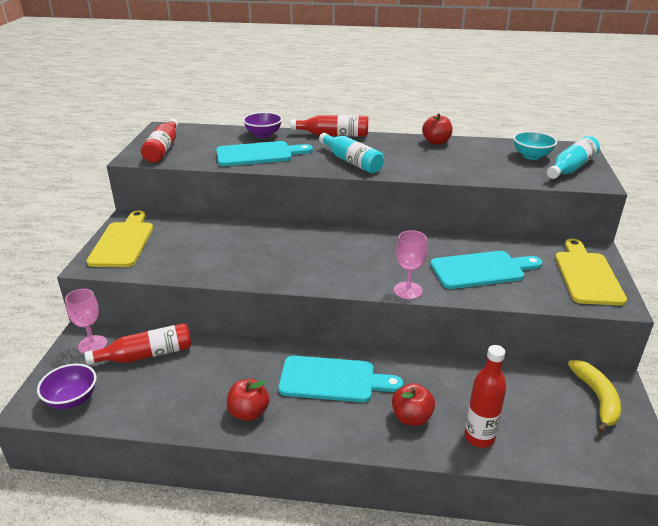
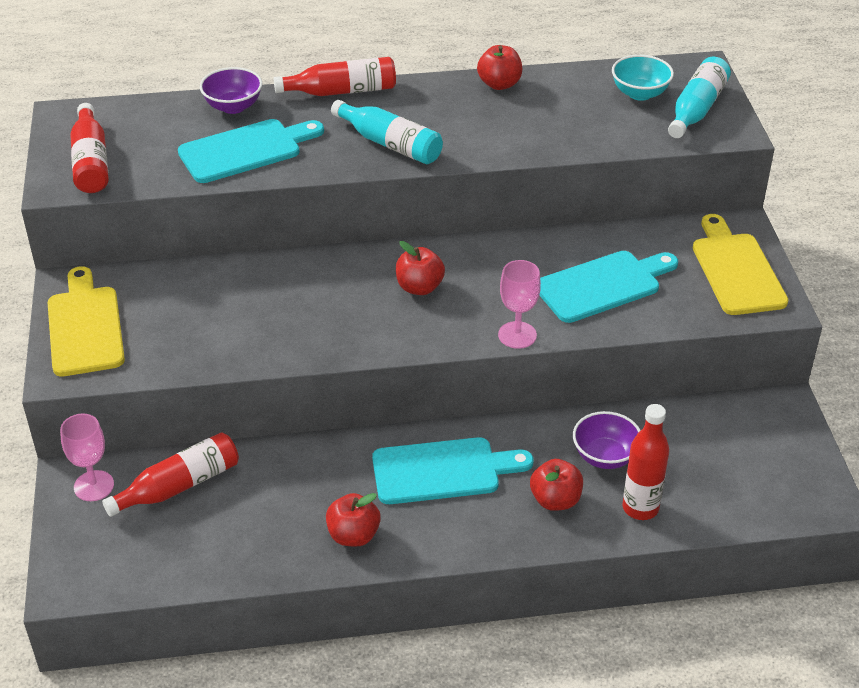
camera: 15 degrees left, 10 degrees up
purple bowl [37,364,97,409] -> purple bowl moved to [573,411,641,469]
yellow banana [568,360,621,433] -> none
none -> red apple [396,241,445,295]

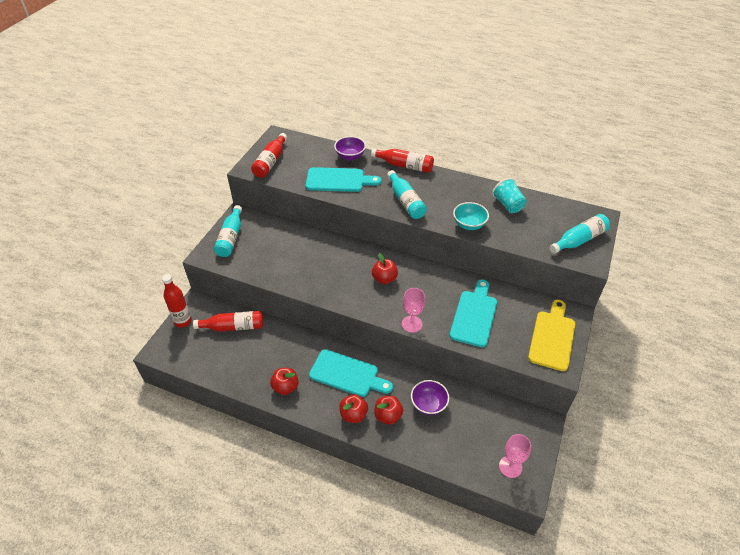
camera: 30 degrees right, 5 degrees up
yellow cutting board [48,266,125,377] -> turquoise bottle [214,205,242,257]
pink goblet [60,413,114,501] -> pink goblet moved to [499,434,531,478]
red apple [477,45,522,90] -> red apple moved to [339,394,368,423]
turquoise cutting board [539,251,678,323] -> turquoise cutting board turned 75 degrees counterclockwise [449,280,497,347]
turquoise bowl [612,55,674,101] -> turquoise bowl moved to [453,202,489,230]
red bottle [623,404,669,520] -> red bottle moved to [162,274,192,327]
none -> turquoise cup [492,178,527,213]

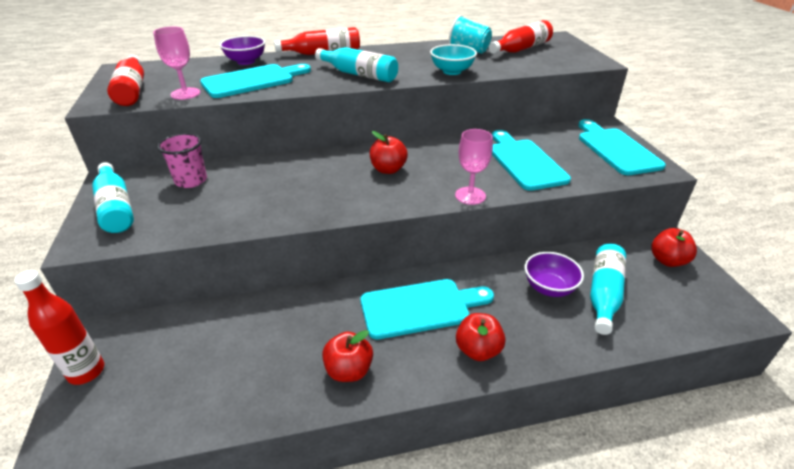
camera: 35 degrees left, 10 degrees down
red bottle [193,311,263,332] -> red bottle moved to [489,20,553,54]
red apple [374,396,403,424] -> red apple moved to [651,228,697,267]
pink goblet [499,434,531,478] -> pink goblet moved to [153,27,200,100]
yellow cutting board [528,299,575,371] -> turquoise cutting board [578,119,666,175]
turquoise bottle [549,214,610,254] -> turquoise bottle moved to [590,244,626,335]
none -> pink cup [157,133,207,188]

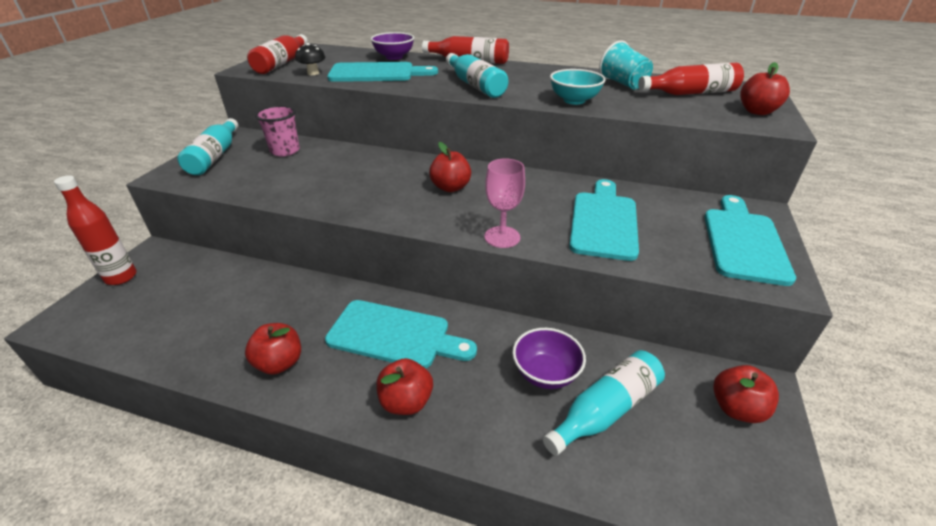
camera: 30 degrees right, 0 degrees up
pink goblet [153,27,200,100] -> black mushroom [295,43,326,75]
none -> red apple [740,62,790,115]

